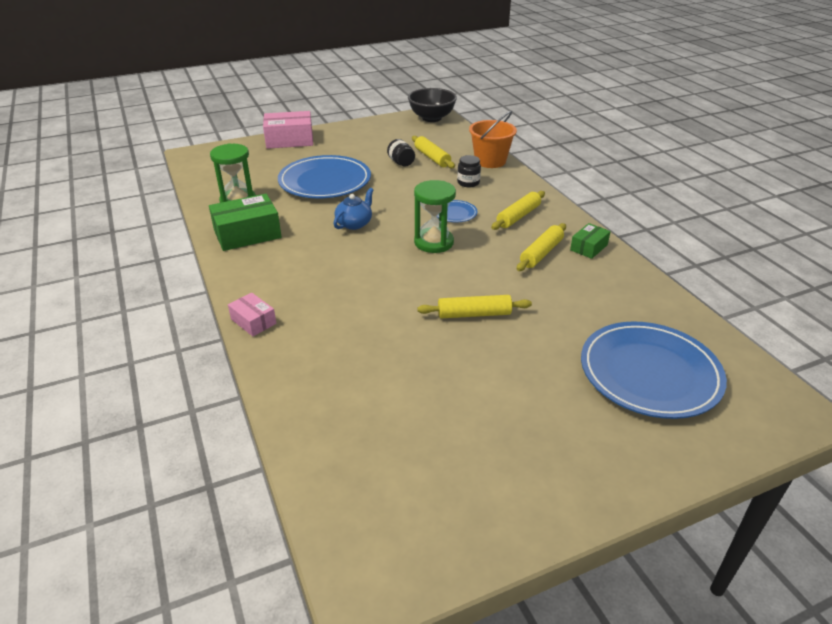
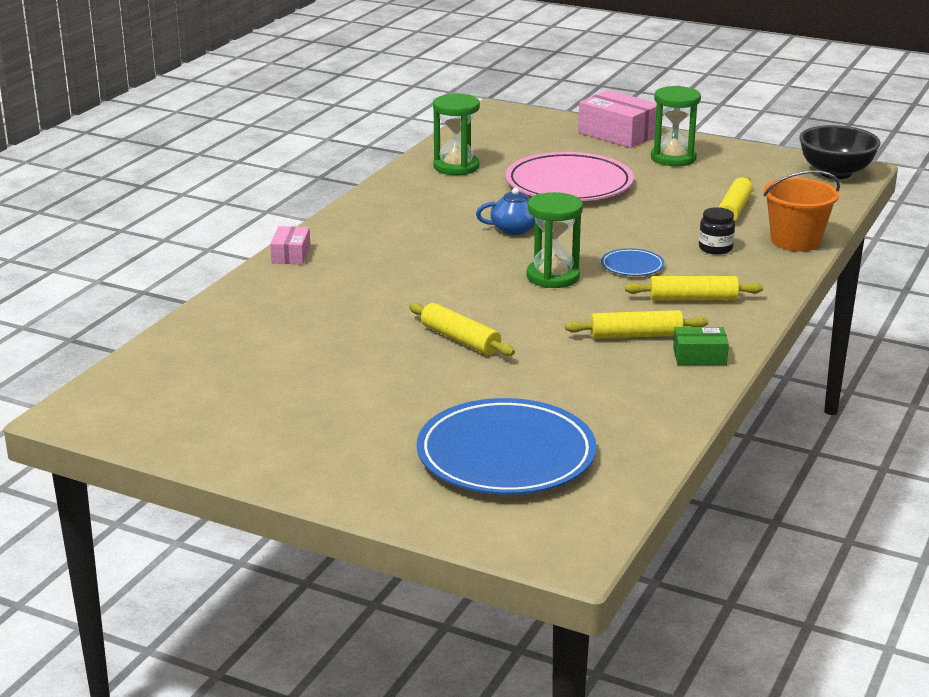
camera: 50 degrees right, 10 degrees down
green box [209,194,282,251] -> none
blue plate [278,155,371,198] -> pink plate [505,152,634,201]
black jar [387,139,415,167] -> none
none -> green hourglass [651,86,701,166]

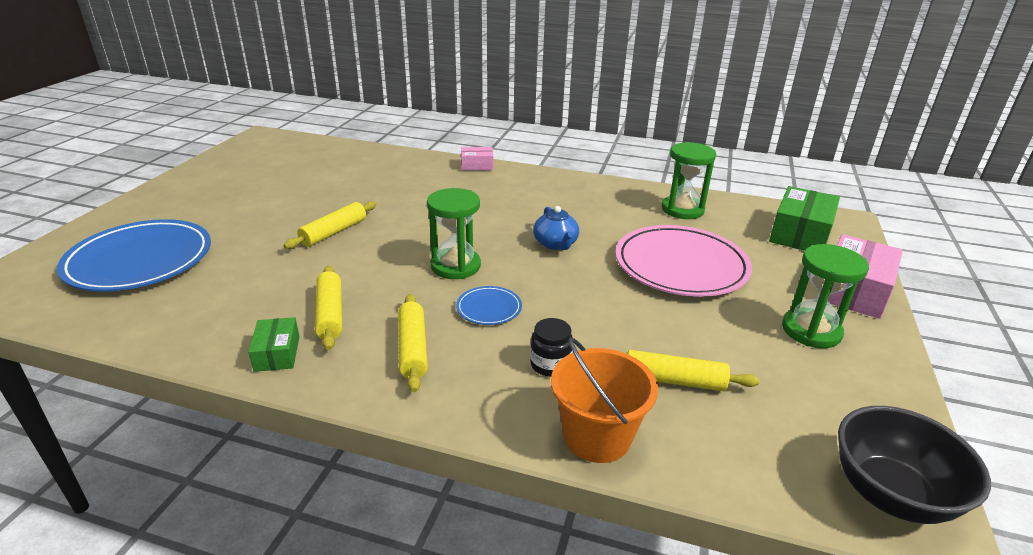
camera: 80 degrees right, 5 degrees up
none -> green box [769,186,840,251]

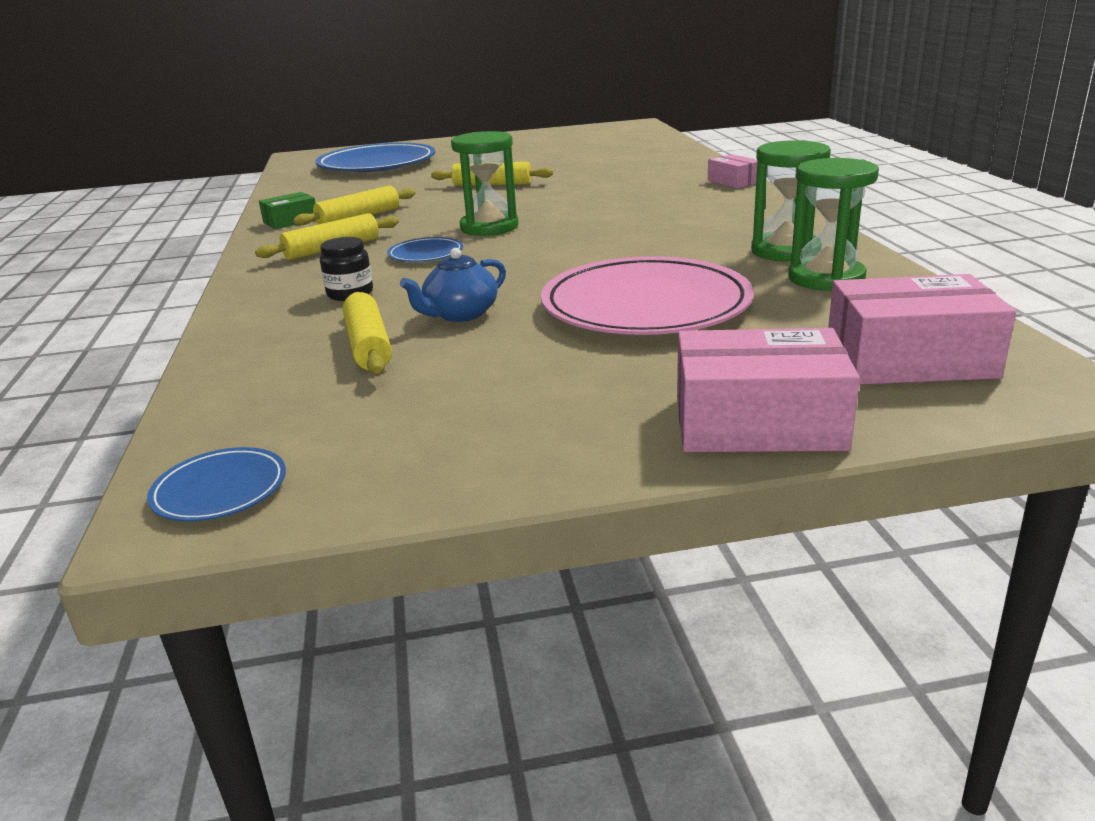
camera: 65 degrees right, 5 degrees down
blue teapot [533,206,579,250] -> blue teapot moved to [400,248,506,322]
orange bucket [551,337,658,463] -> none
green box [769,186,840,251] -> pink box [828,274,1016,385]
green hourglass [782,244,869,348] -> green hourglass moved to [751,140,831,262]
black bowl [838,406,991,524] -> blue plate [147,447,286,522]

